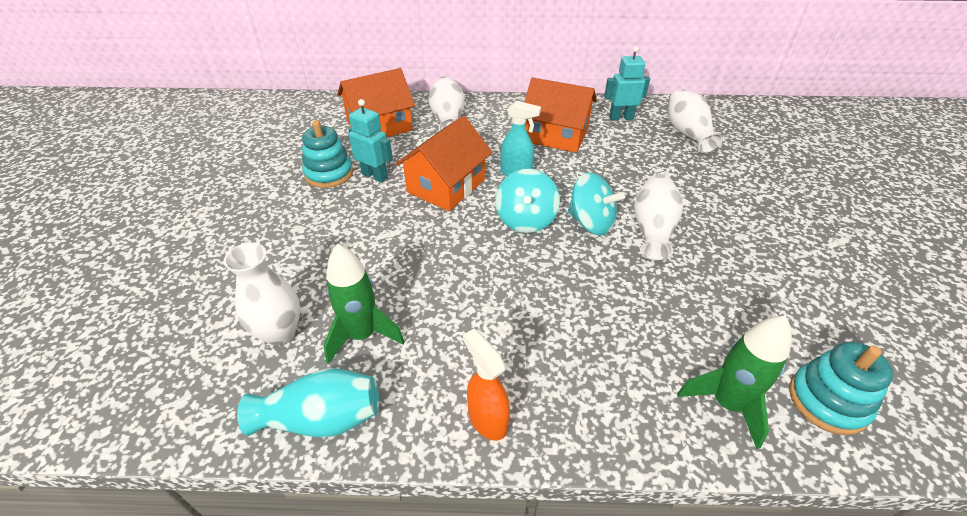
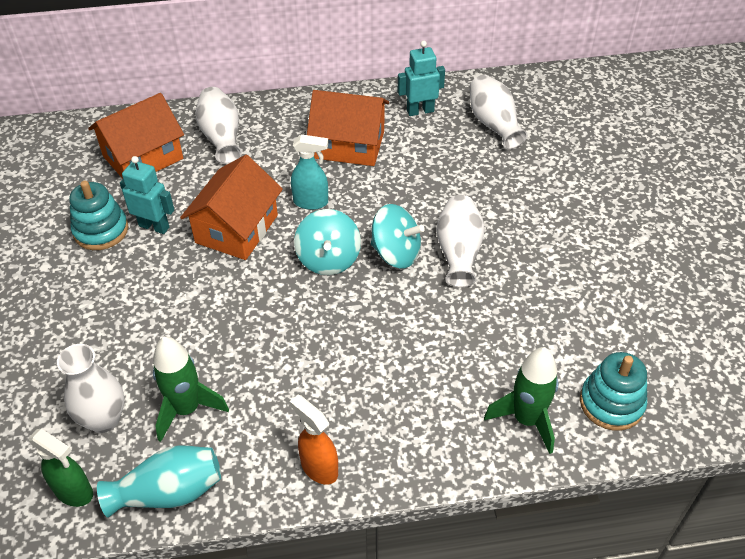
camera: 10 degrees left, 5 degrees up
none -> green spray bottle [29,429,93,507]

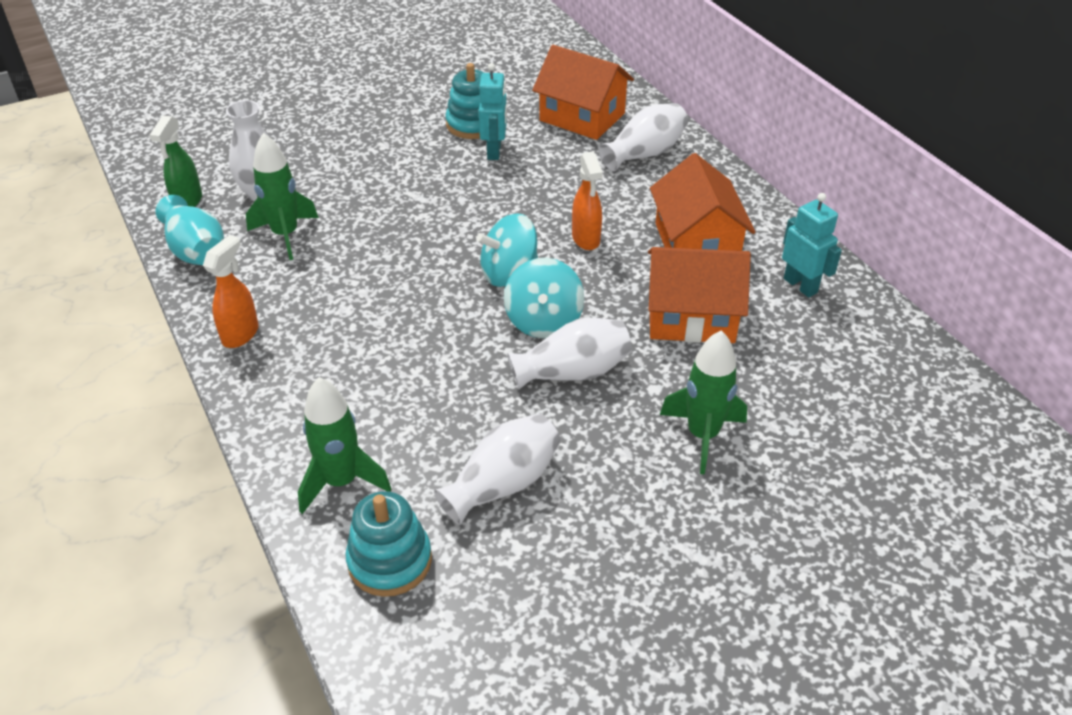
camera: 70 degrees right, 5 degrees down
orange house [180,155,283,260] -> orange house moved to [648,247,751,343]
turquoise spray bottle [291,134,329,210] -> orange spray bottle [572,151,603,250]
white vase [470,75,527,149] -> white vase moved to [434,413,561,525]
none -> green rocket [660,330,747,474]

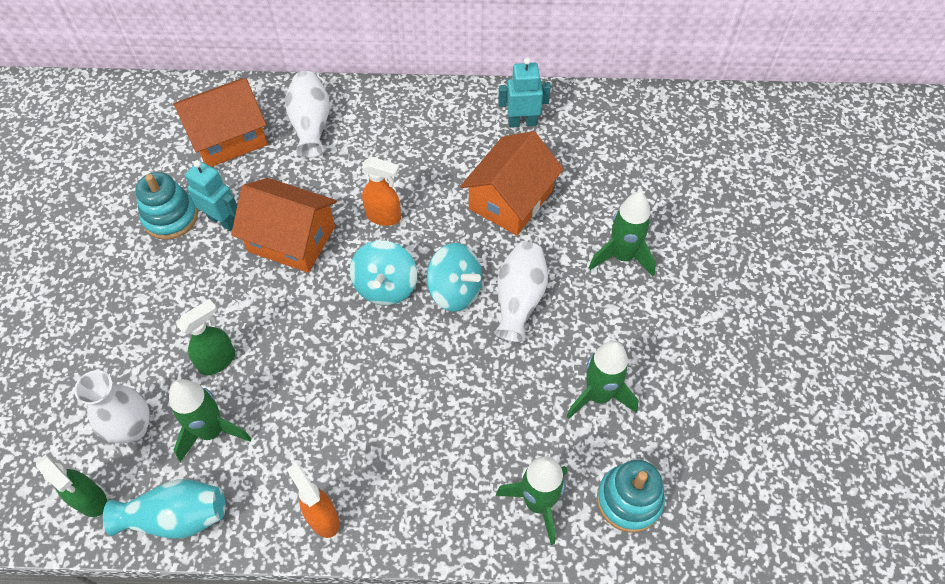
camera: 60 degrees left, 15 degrees up
white vase [434,413,561,525] -> green rocket [566,341,639,419]
orange house [650,153,756,251] -> orange house moved to [231,178,337,273]
none -> green spray bottle [177,299,235,375]

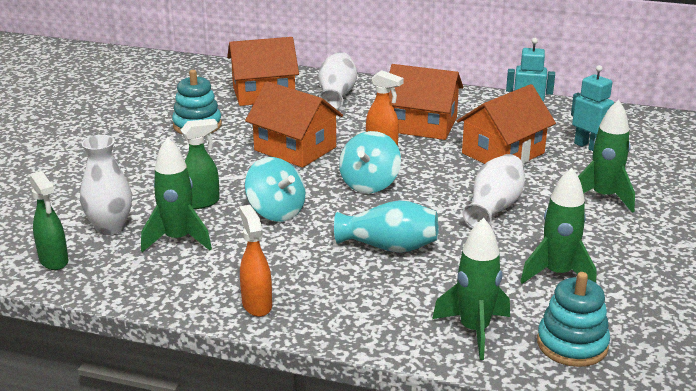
camera: 15 degrees right, 30 degrees down
turquoise vase [103,479,225,539] -> turquoise vase moved to [334,200,438,253]
turquoise robot [185,160,237,231] -> turquoise robot moved to [571,65,614,151]
turquoise spinning top [427,243,482,312] -> turquoise spinning top moved to [245,157,305,222]
none -> orange house [389,64,463,140]

